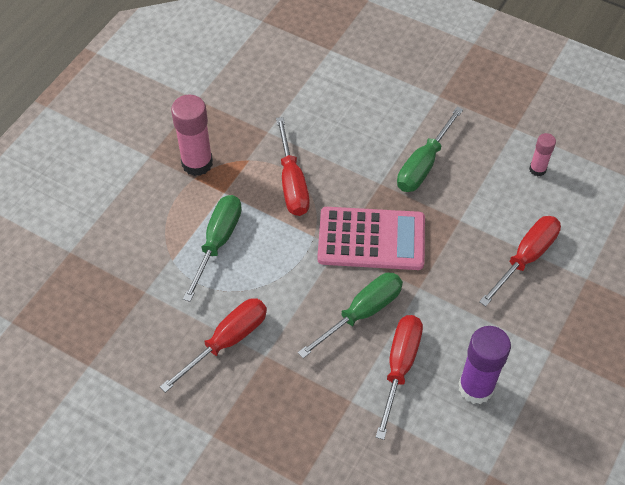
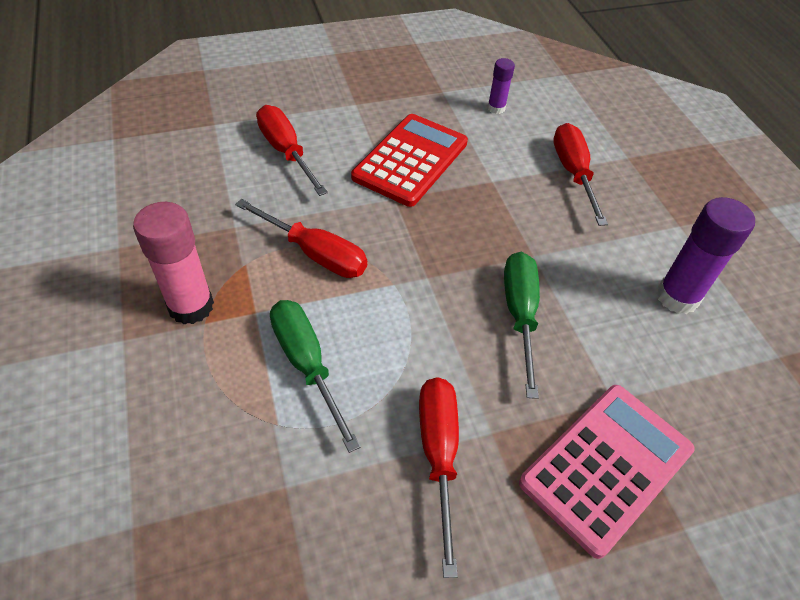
camera: 50 degrees left, 5 degrees down
pink calculator [317,207,425,270] -> pink calculator moved to [519,385,695,559]
red screwdriver [376,315,423,440] -> red screwdriver moved to [256,105,328,196]
green screwdriver [397,107,463,192] -> red calculator [351,114,468,207]
pink glue stick [529,133,556,176] -> purple glue stick [487,58,515,114]

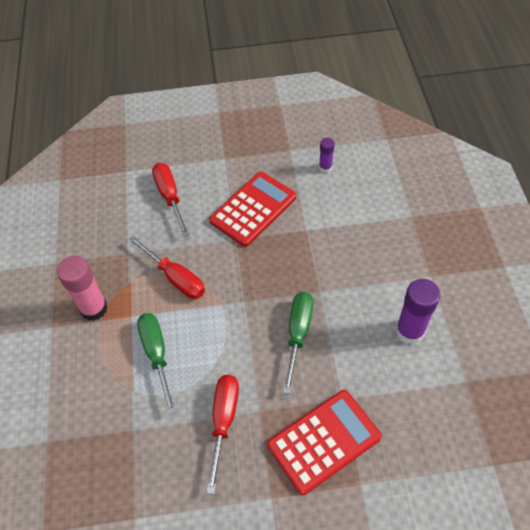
camera: 15 degrees right, 5 degrees up
pink calculator [519,385,695,559] -> red calculator [267,390,382,495]
red screwdriver [553,123,608,226] -> none

